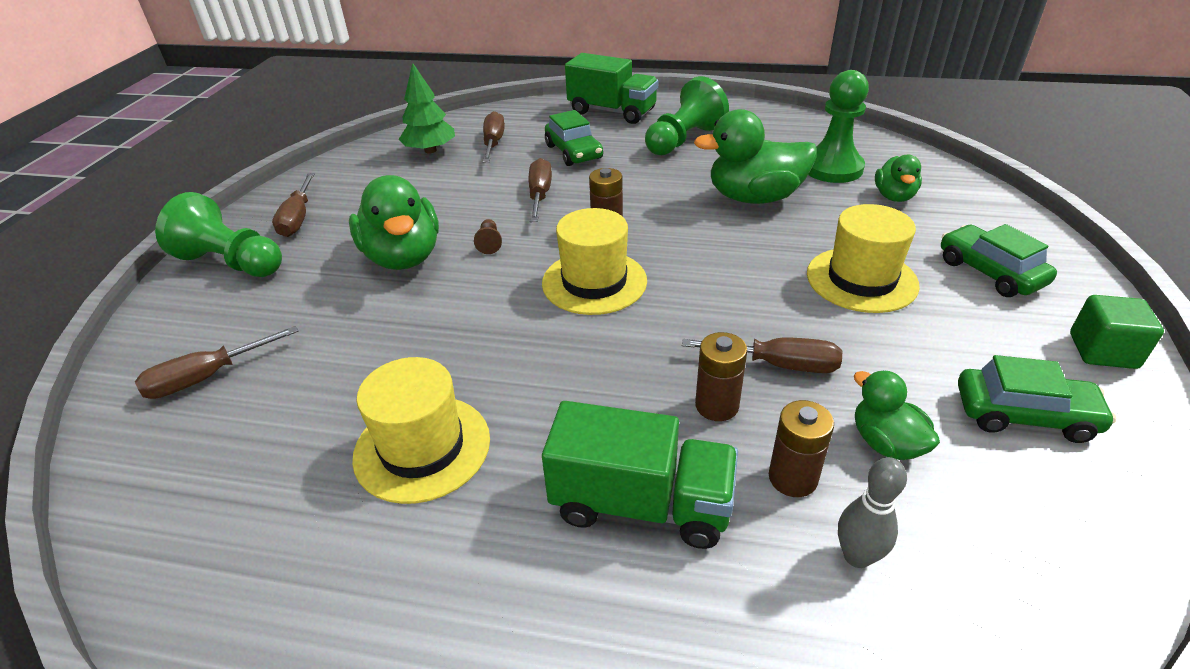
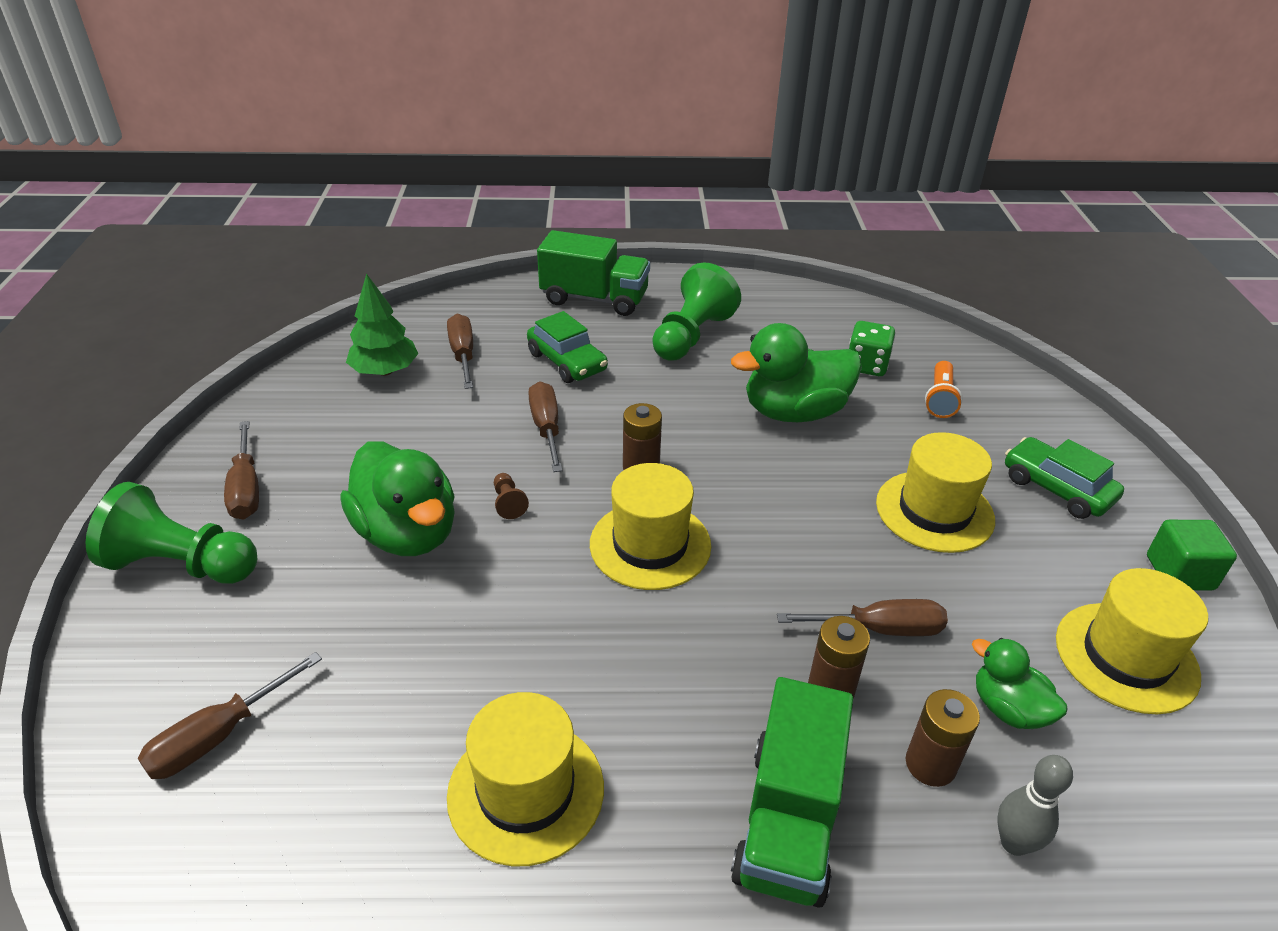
camera: 15 degrees left, 0 degrees up
green truck [542,401,738,549] -> green truck turned 105 degrees clockwise [731,677,853,908]
green pawn [808,70,869,183] -> green dice [849,321,895,376]
green duck [875,155,922,202] -> orange flashlight [925,361,963,418]
green car [958,355,1116,443] -> yellow hat [1056,568,1208,714]

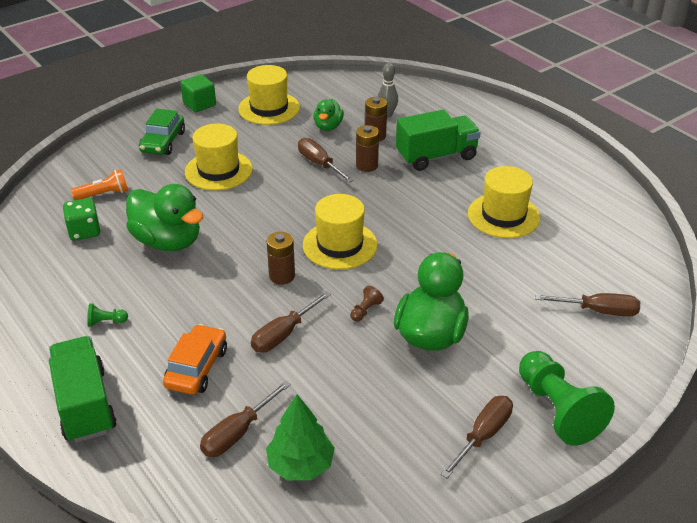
camera: 125 degrees left, 0 degrees up
green car [527,311,608,383] -> orange car [163,324,227,395]
green pawn [652,262,741,361] -> green pawn [87,303,128,327], size x0.41

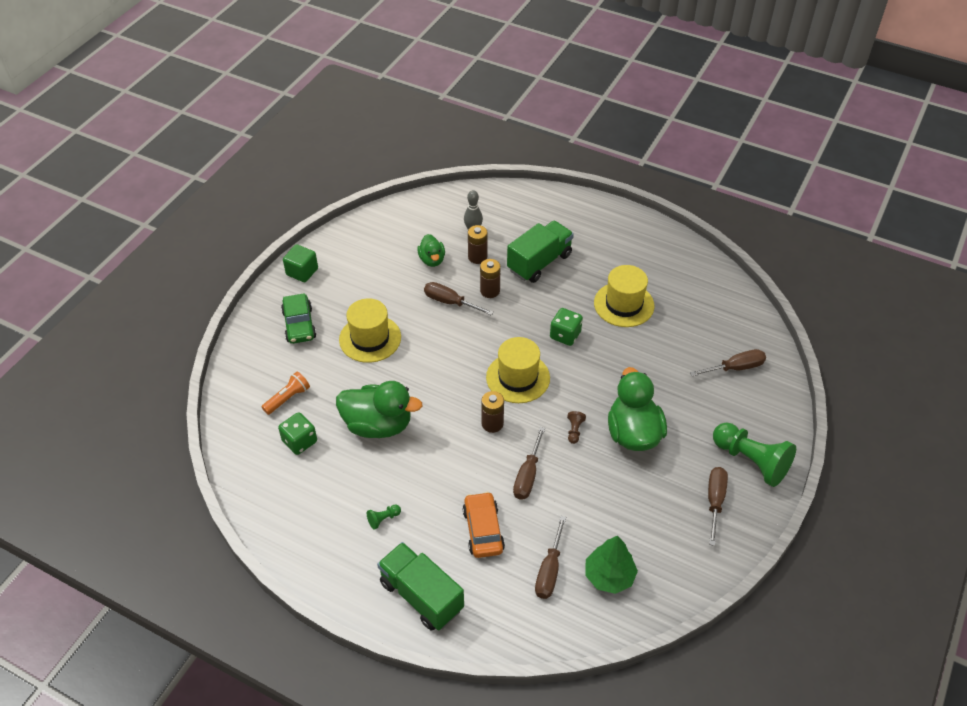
camera: 25 degrees left, 10 degrees up
yellow hat [238,65,300,125] -> none
none -> green dice [550,308,583,346]

